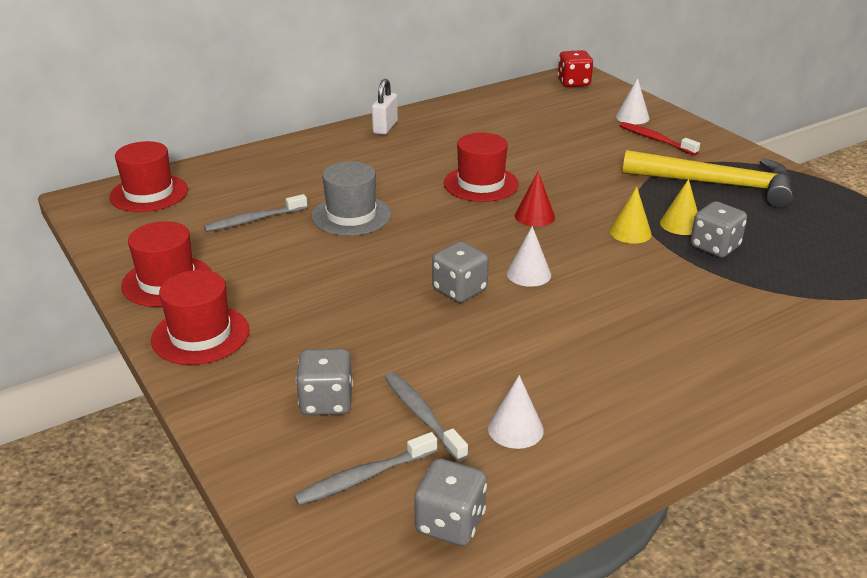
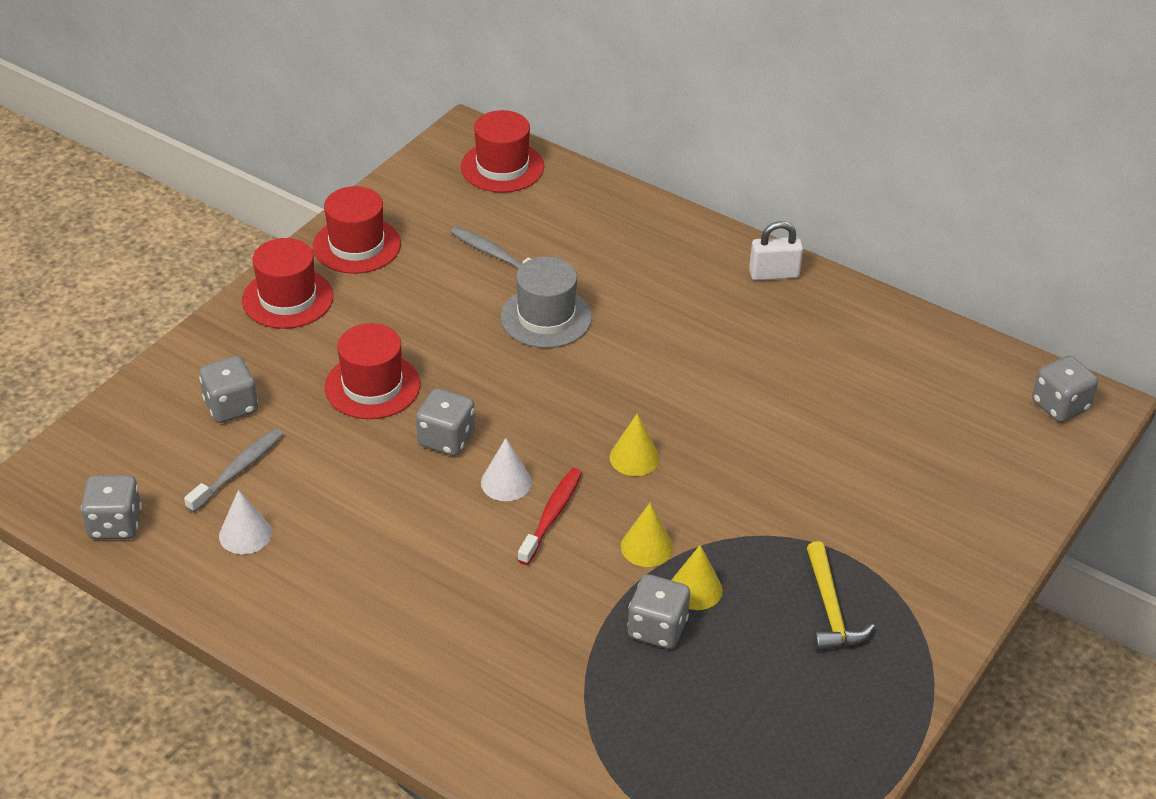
camera: 65 degrees right, 10 degrees up
grey toothbrush [294,432,437,506] -> none
red hat [444,133,519,202] -> red hat moved to [325,323,420,419]
red cone [515,172,555,227] -> yellow cone [610,413,660,476]
red dice [558,50,593,87] -> grey dice [1032,355,1098,422]
white cone [616,78,650,124] -> none
red toothbrush [619,122,700,155] -> red toothbrush moved to [517,468,582,565]
yellow hammer [623,150,793,208] -> yellow hammer [807,541,875,651], size x0.56

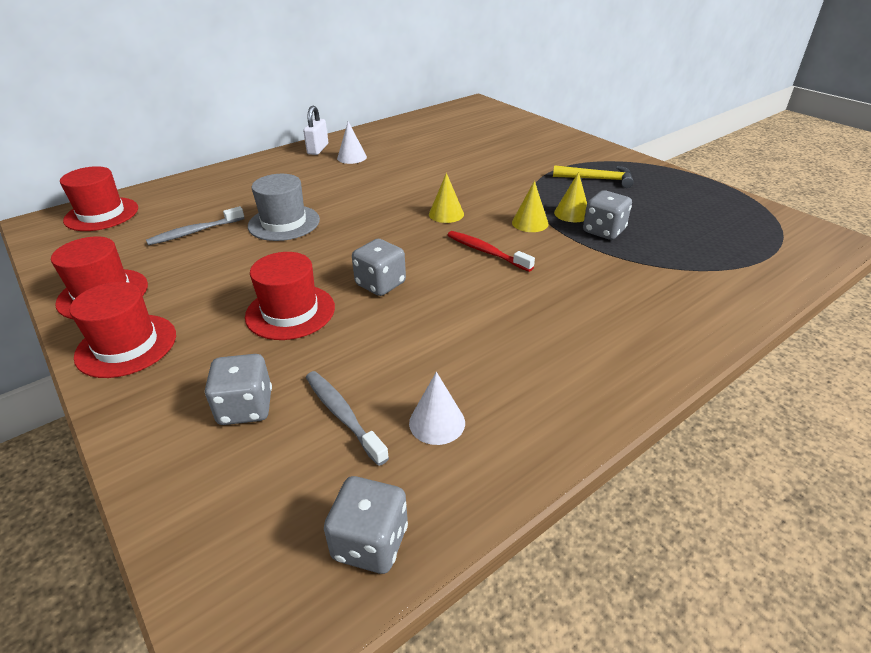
camera: 70 degrees left, 5 degrees down
white cone [481,438,532,501] -> white cone moved to [337,121,367,164]
grey dice [1032,355,1098,422] -> none

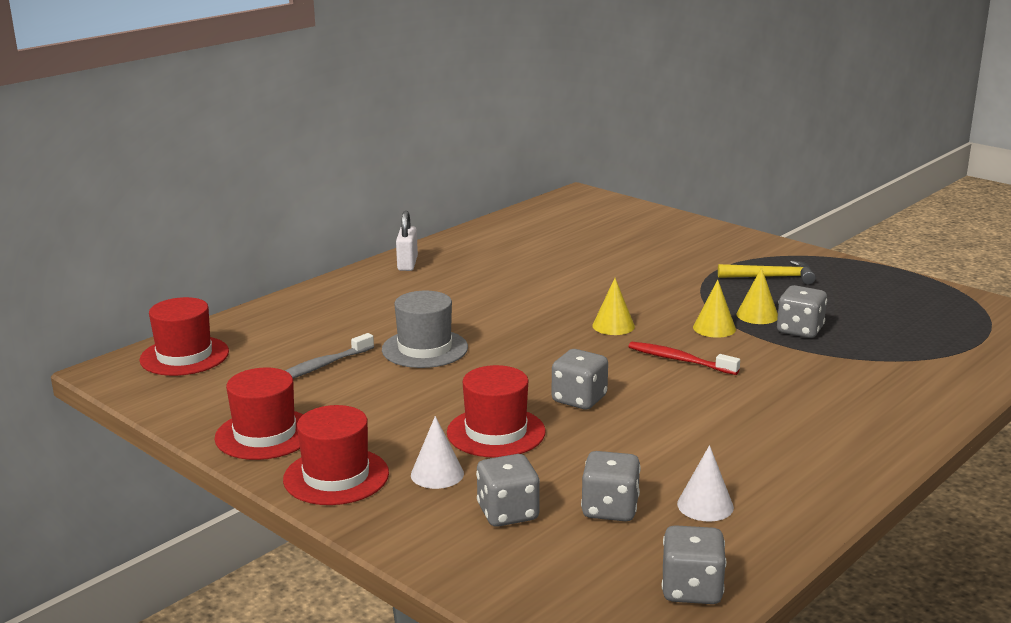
camera: 10 degrees left, 15 degrees down
grey toothbrush [306,371,389,466] -> grey dice [581,451,641,521]
white cone [337,121,367,164] -> white cone moved to [411,416,464,489]

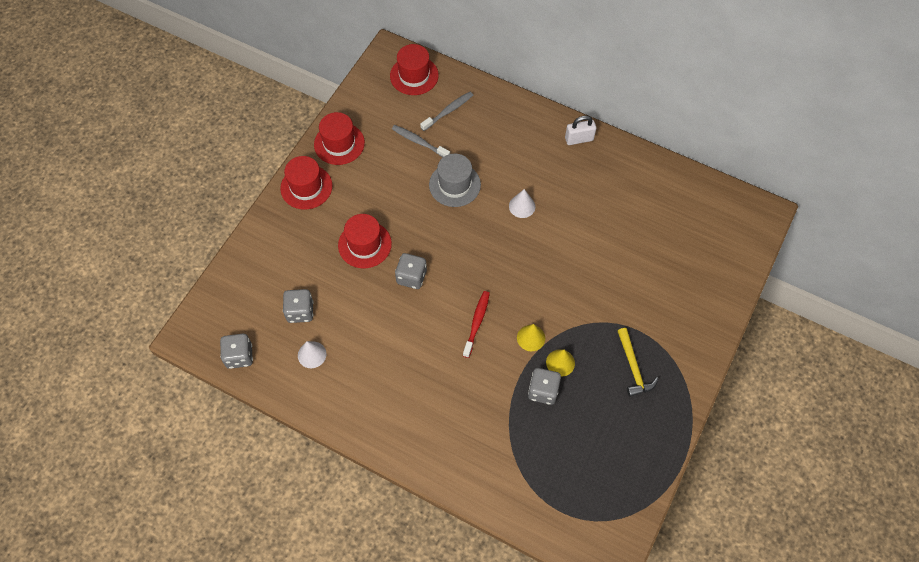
camera: 75 degrees right, 40 degrees up
white cone [411,416,464,489] -> white cone moved to [509,189,535,218]
grey dice [476,454,540,527] -> none
yellow cone [592,278,635,335] -> none
none -> grey toothbrush [420,92,473,131]

